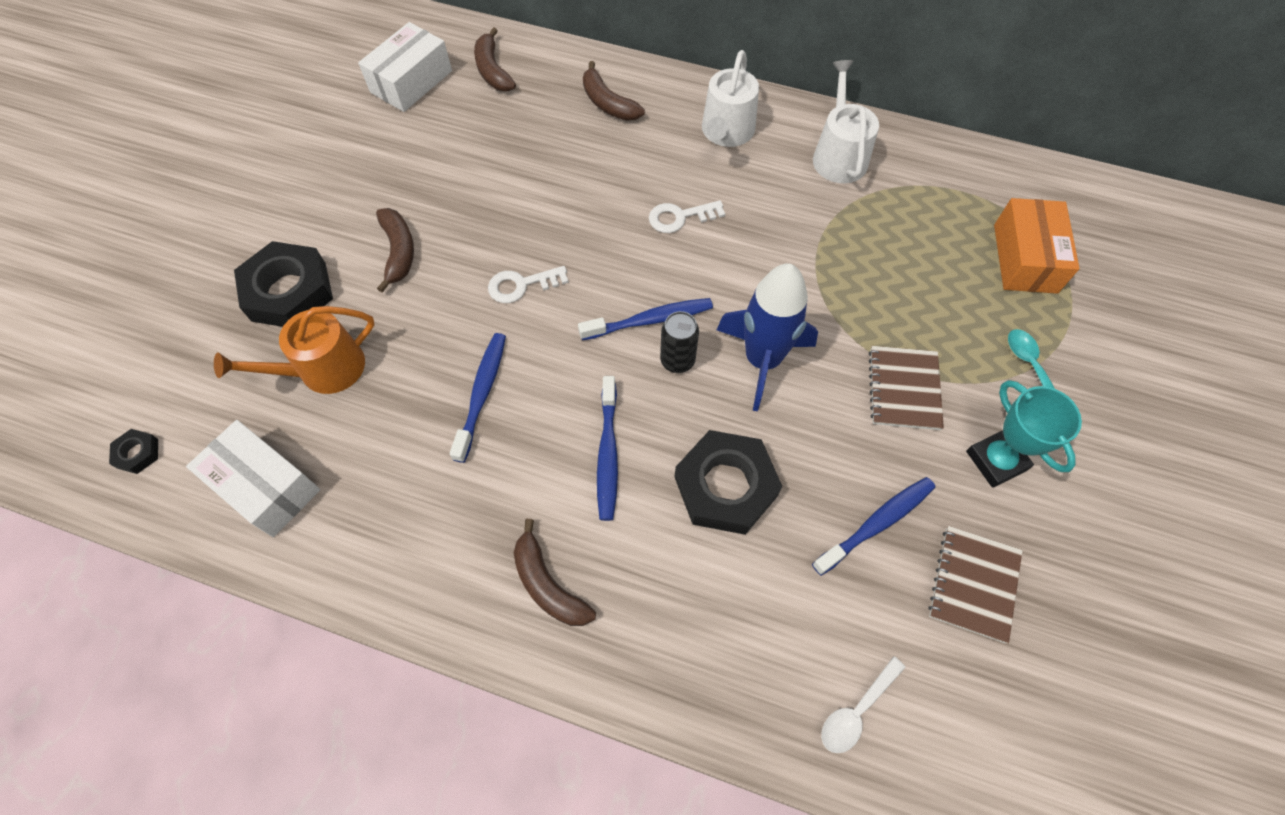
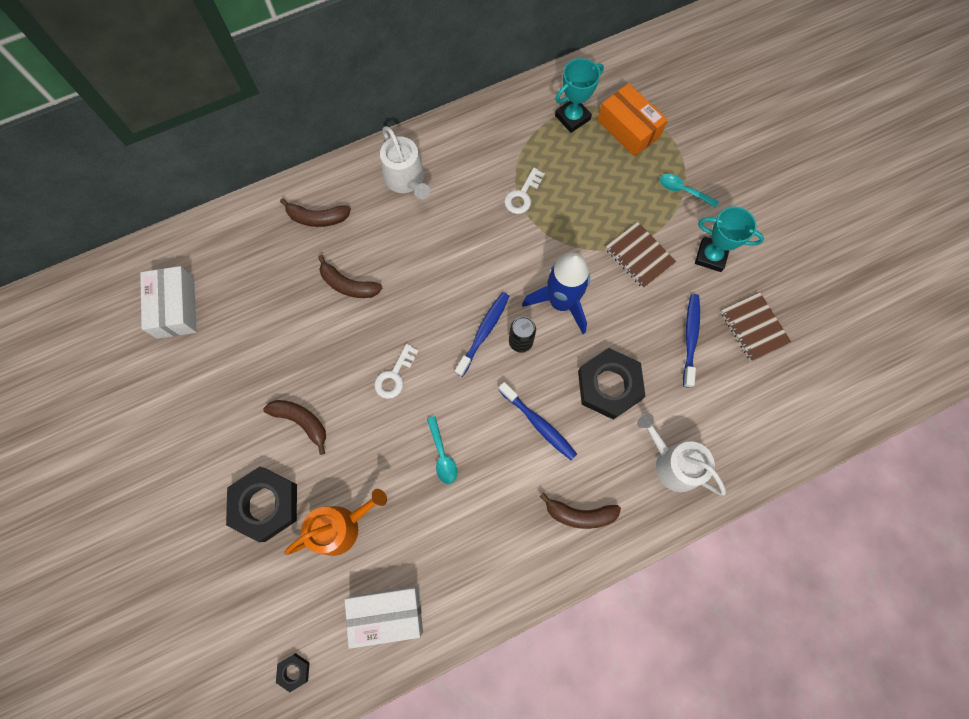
camera: 45 degrees left, 10 degrees up
orange watering can [214,306,375,394] -> orange watering can turned 135 degrees counterclockwise [285,489,387,556]
blue toothbrush [450,333,506,463] -> turquoise spoon [427,416,457,484]
brown banana [474,27,516,91] -> brown banana moved to [318,255,382,298]
white key [649,200,725,233] -> white key moved to [504,168,545,214]
white watering can [813,60,879,183] -> white watering can moved to [637,414,726,496]
white spoon [821,656,906,753] -> none
none -> turquoise trophy [555,58,604,133]

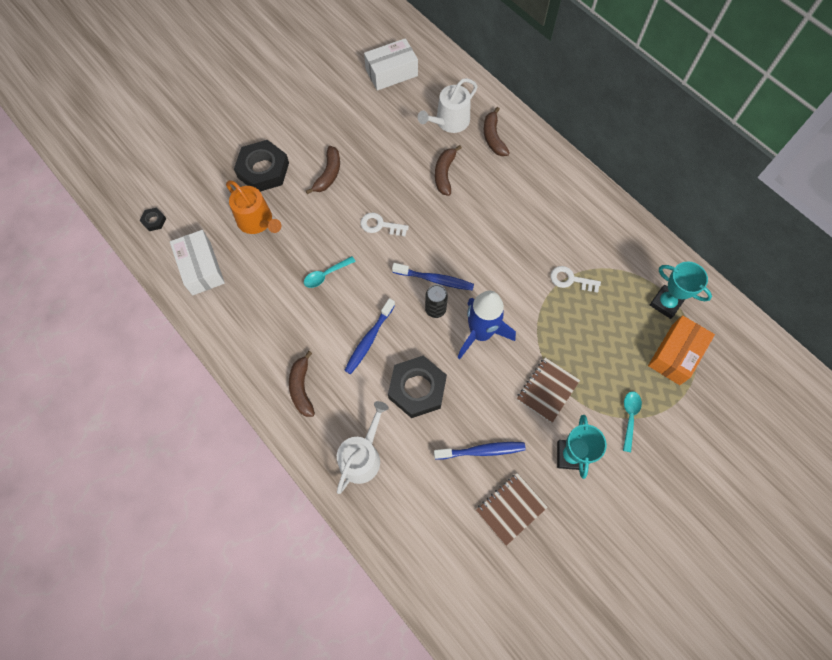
camera: 75 degrees right, 5 degrees down
white watering can [380,126,430,199] -> white watering can moved to [418,78,477,133]

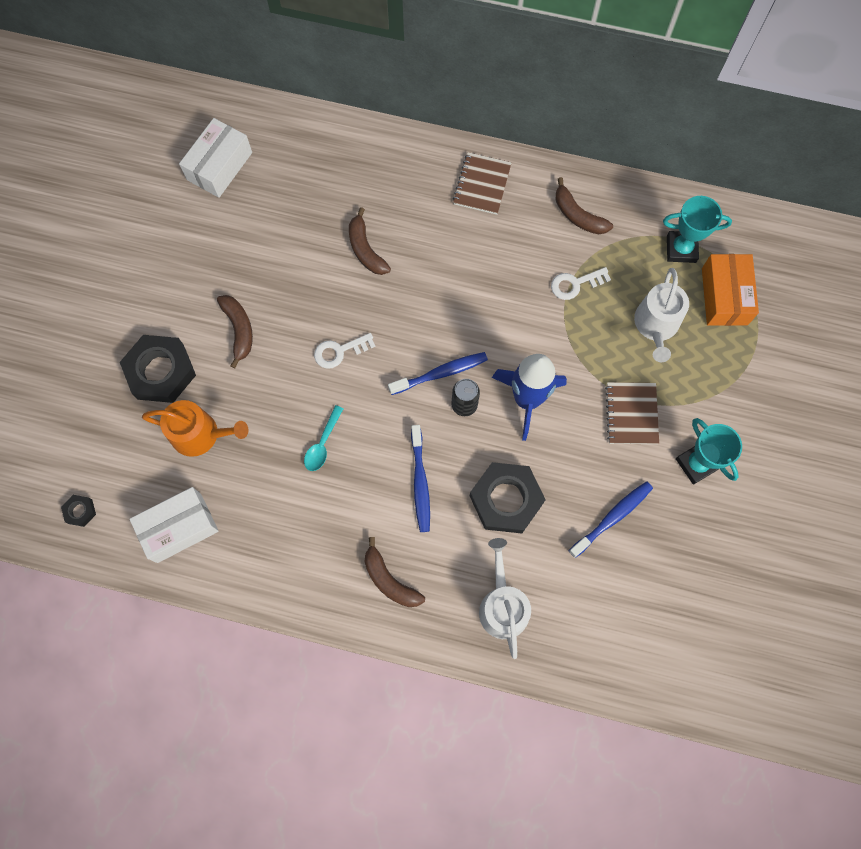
camera: 35 degrees left, 5 degrees up
white box [170,230,225,295] -> white box turned 60 degrees counterclockwise [130,487,219,563]
white watering can [418,78,477,133] -> white watering can moved to [634,268,689,362]
brown notebook [476,473,548,546] -> brown notebook moved to [453,152,512,215]
brown banana [484,107,510,156] -> brown banana moved to [556,177,613,234]
turquoise spoon [623,391,642,452] -> none

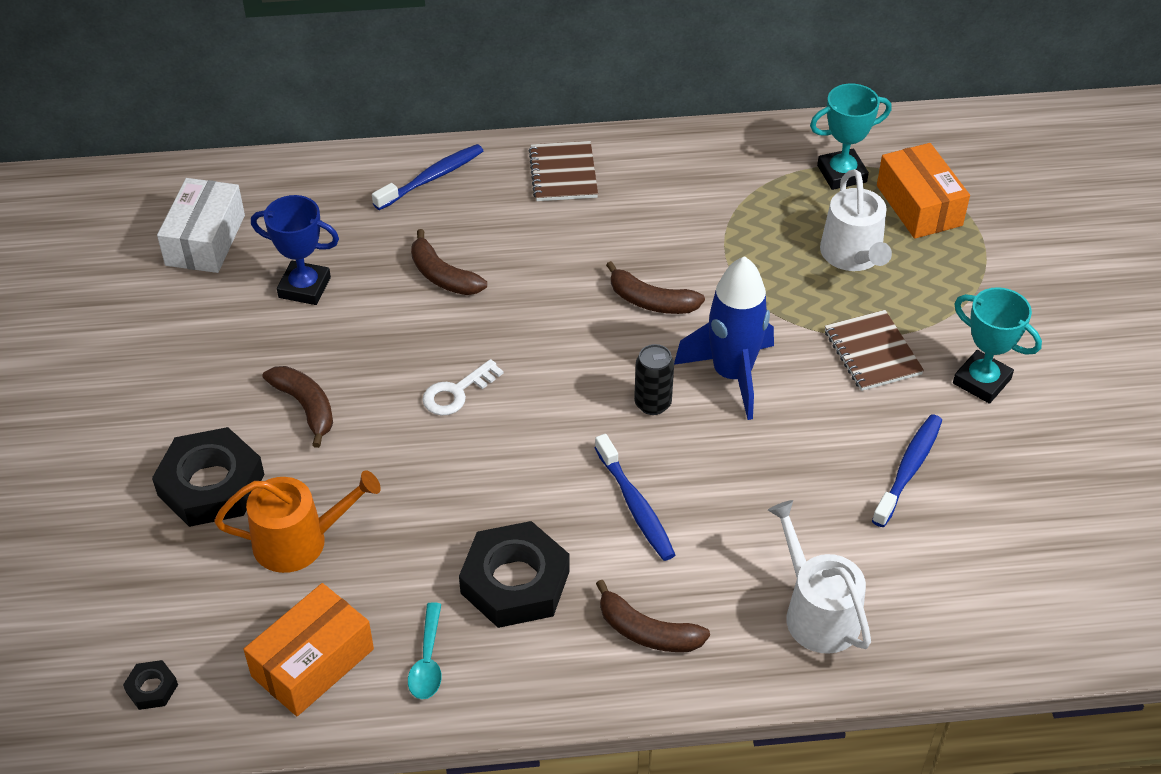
camera: 20 degrees left, 25 degrees down
white box [130,487,219,563] -> orange box [243,583,374,716]
turquoise spoon [304,405,343,471] -> turquoise spoon moved to [408,602,442,699]
blue toothbrush [388,352,488,395] -> blue toothbrush moved to [372,144,483,210]
black nut [470,462,545,533] -> black nut moved to [459,521,570,628]
white key [551,267,611,300] -> none
brown banana [556,177,613,234] -> brown banana moved to [606,261,705,314]
none -> blue trophy [251,195,339,305]

